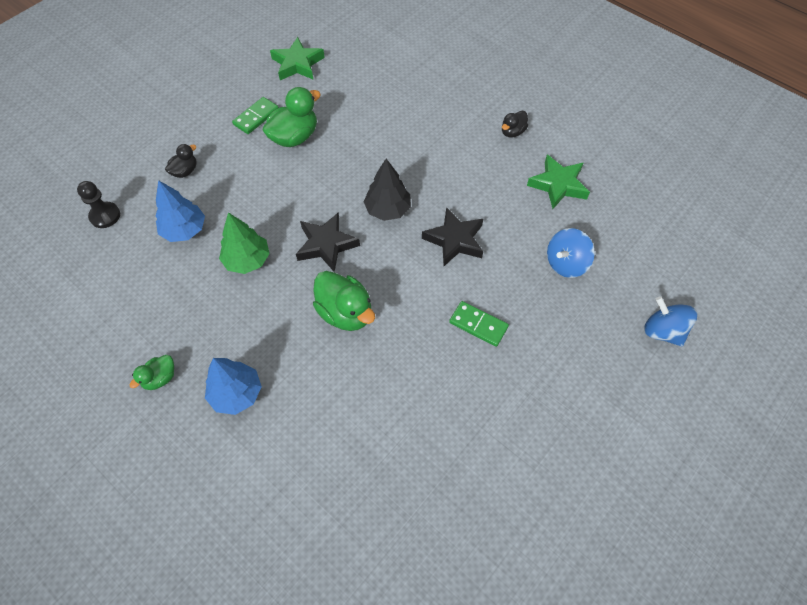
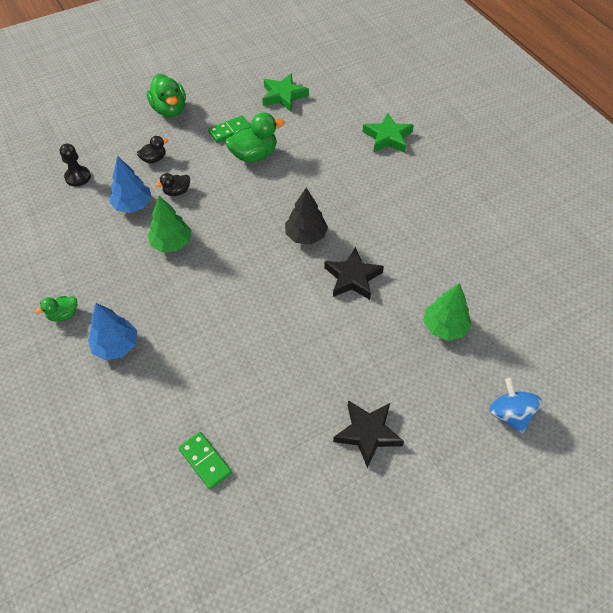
camera: 20 degrees right, 5 degrees down
black star [296,212,360,272] -> black star moved to [333,400,404,468]
green duck [313,271,375,331] -> green duck moved to [147,74,186,117]
green domino [449,301,509,347] -> green domino moved to [179,432,232,490]
black duck [502,111,528,138] -> black duck moved to [156,173,190,196]
green star [527,155,590,209] -> green star moved to [363,112,414,153]
blue spinning top [547,228,595,278] -> green tree [423,283,472,341]

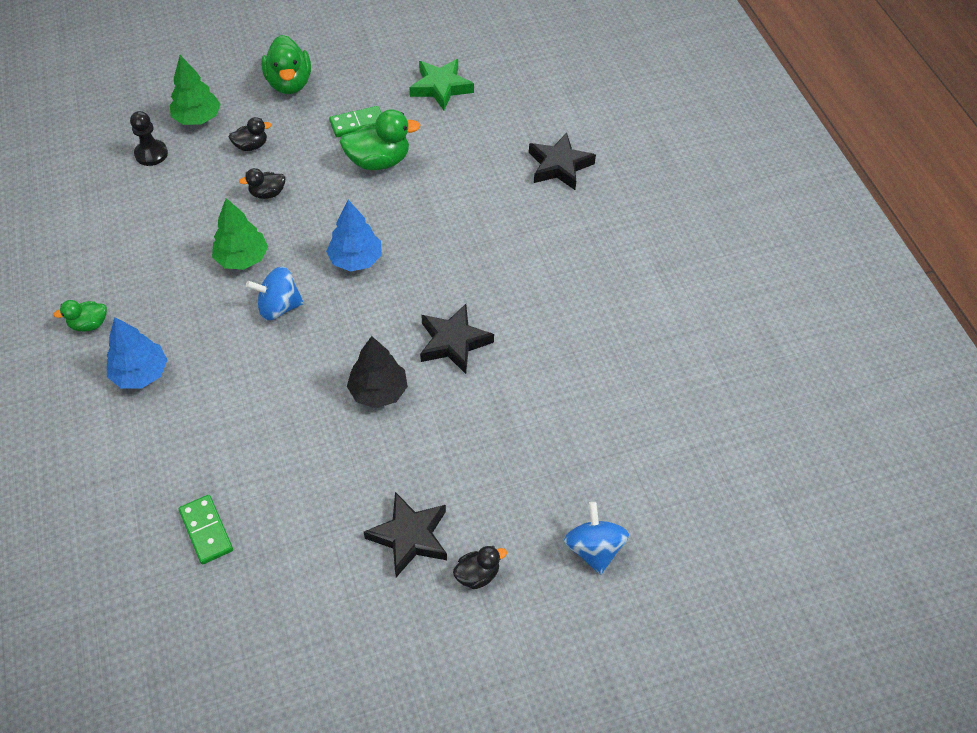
camera: 10 degrees right, 0 degrees up
blue tree [109,156,152,213] -> blue tree moved to [326,200,382,272]
black tree [285,188,328,245] -> black tree moved to [347,336,408,408]
green star [363,112,414,153] -> black star [529,133,596,190]
green tree [423,283,472,341] -> green tree moved to [170,55,221,125]
none -> blue spinning top [246,266,304,320]
none -> black duck [453,546,507,589]

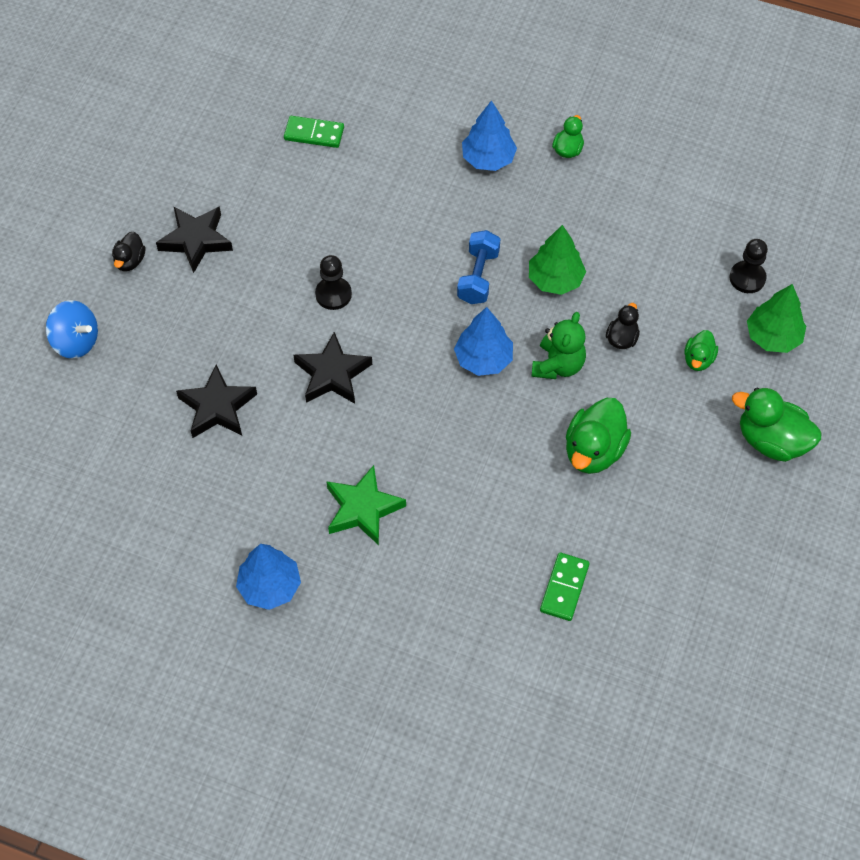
camera: 130 degrees right, 5 degrees up
black duck [229,117,272,151] -> green duck [684,330,718,371]
blue spinning top [246,266,304,320] -> blue dumbbell [457,230,500,304]
green domino [329,106,381,137] -> green domino moved to [540,552,590,621]
black tree [347,336,408,408] -> black pawn [315,255,352,310]
green star [409,59,474,110] -> green star moved to [326,465,406,545]
black star [529,133,596,190] -> black star moved to [176,364,257,438]
none -> blue tree [236,544,301,610]
none -> green teddy bear [532,312,586,379]

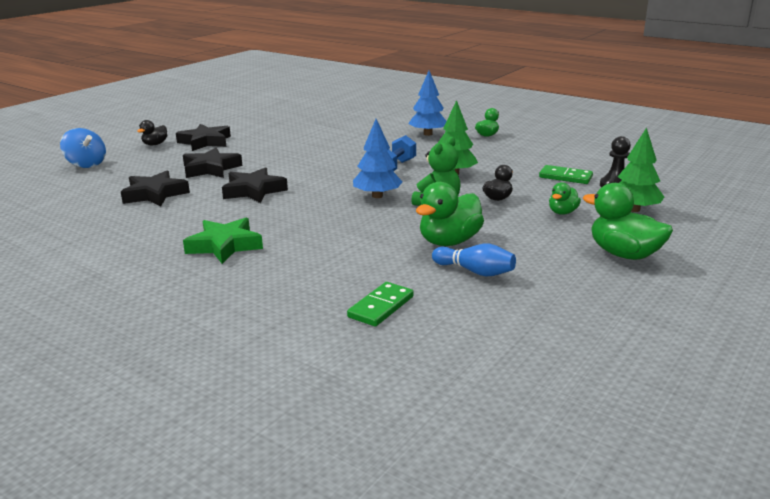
camera: 15 degrees right, 35 degrees down
blue tree [236,544,301,610] -> none
green domino [284,116,344,148] -> green domino moved to [539,165,593,184]
black pawn [315,255,352,310] -> none
none -> black star [183,148,242,178]
none -> blue bowling pin [432,244,516,276]

